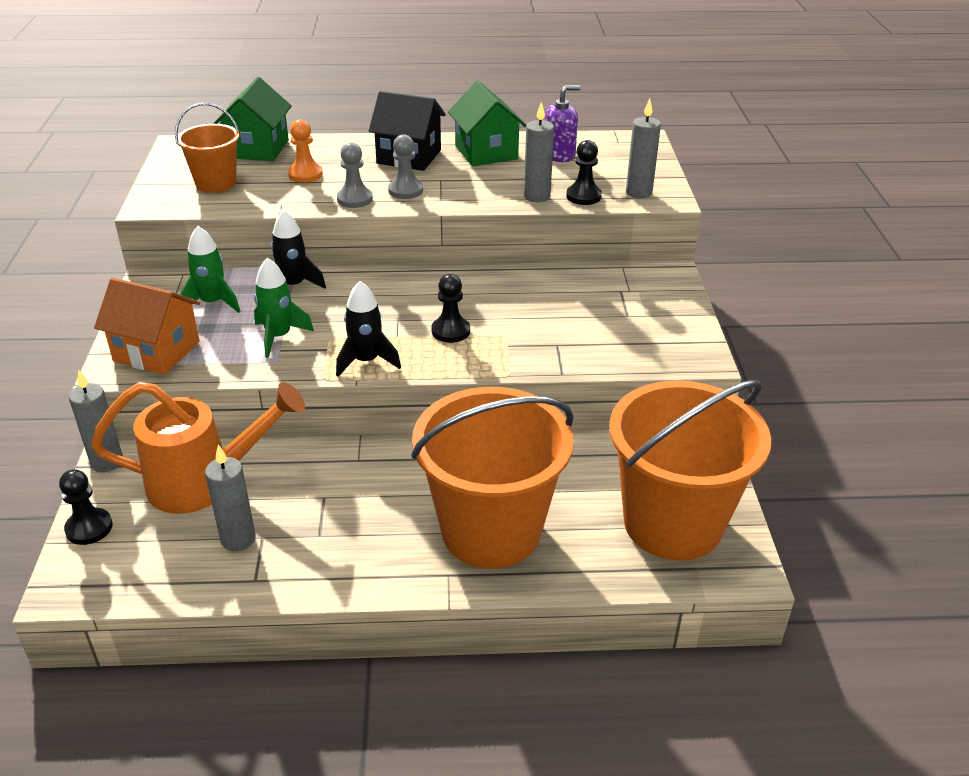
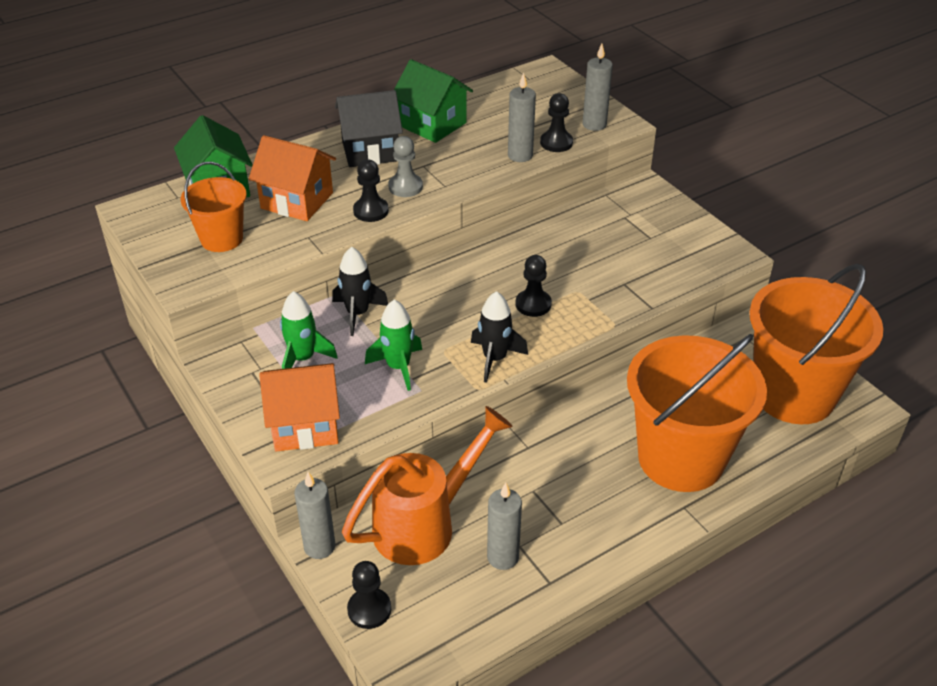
camera: 30 degrees left, 5 degrees up
orange pawn [288,119,323,183] -> orange house [249,135,336,221]
grey pawn [337,142,373,208] -> black pawn [353,159,389,222]
purple soap dispenser [545,85,581,162] -> none

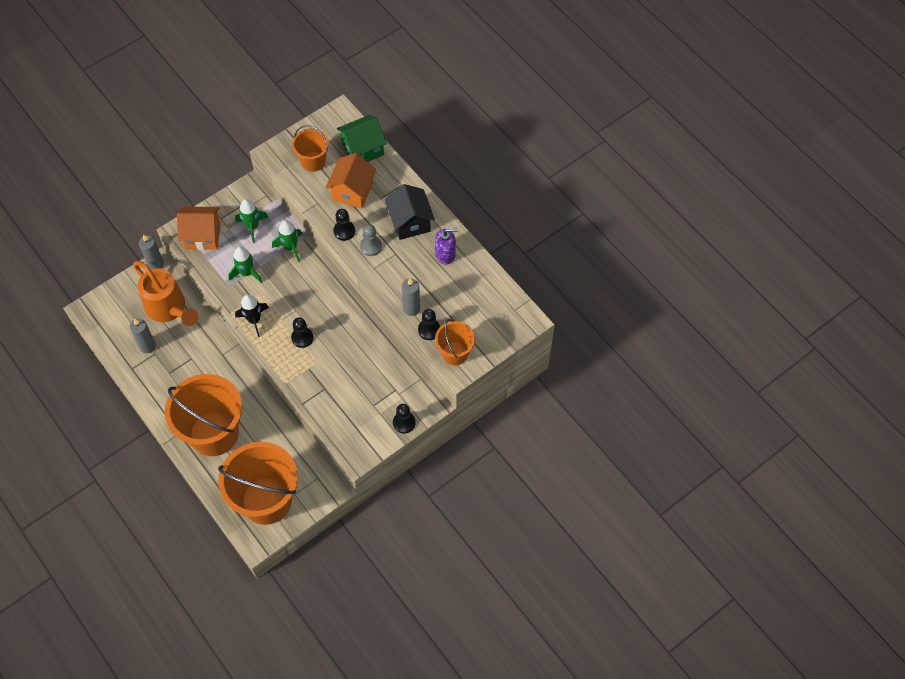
camera: 85 degrees right, 20 degrees up
orange house [259,363,340,451] -> orange house turned 75 degrees counterclockwise [177,207,220,250]
black rocket [332,247,388,336] -> green rocket [272,220,302,262]
black pawn [347,561,391,629] -> black pawn moved to [393,404,415,434]
green house [394,59,473,143] -> purple soap dispenser [435,228,458,265]
grey candle [582,44,613,131] -> orange bucket [435,319,475,365]

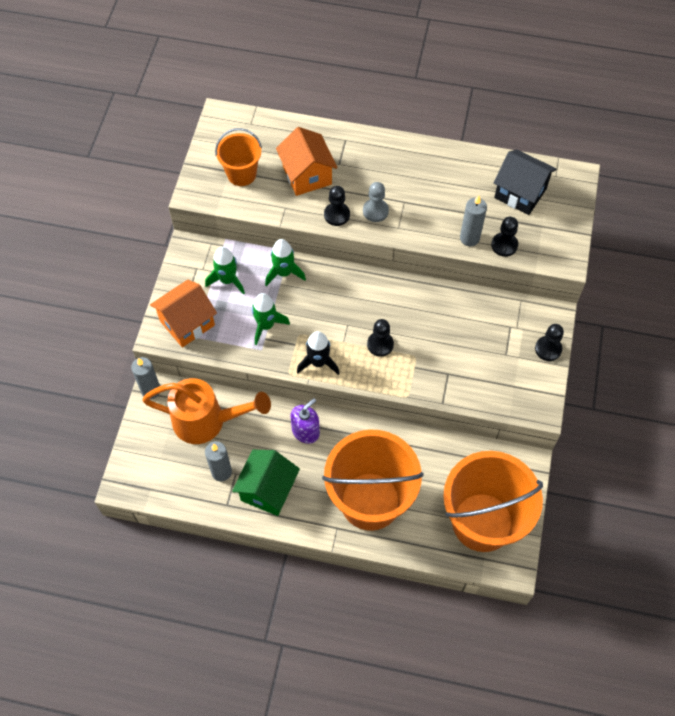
camera: 40 degrees left, 0 degrees up
green house [337,115,387,162] -> green house moved to [232,450,300,516]
black house [385,184,435,240] -> black house moved to [494,149,557,215]
purple soap dispenser [435,228,458,265] -> purple soap dispenser moved to [290,398,320,444]
orange bucket [435,319,475,365] -> none

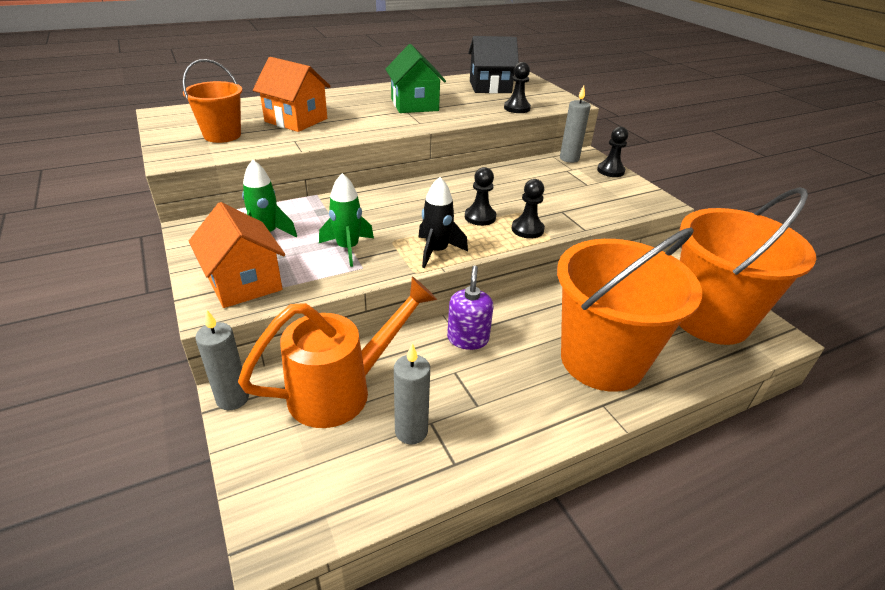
camera: 40 degrees left, 25 degrees down
orange house [150,280,217,348] -> orange house turned 45 degrees counterclockwise [189,202,285,308]
green house [232,450,300,516] -> green house moved to [385,44,446,113]
green rocket [265,239,306,286] -> none
black pawn [324,186,350,226] -> black pawn moved to [512,179,545,239]
grey pawn [363,182,389,222] -> none
grey candle [460,195,487,246] -> grey candle moved to [560,85,591,163]

